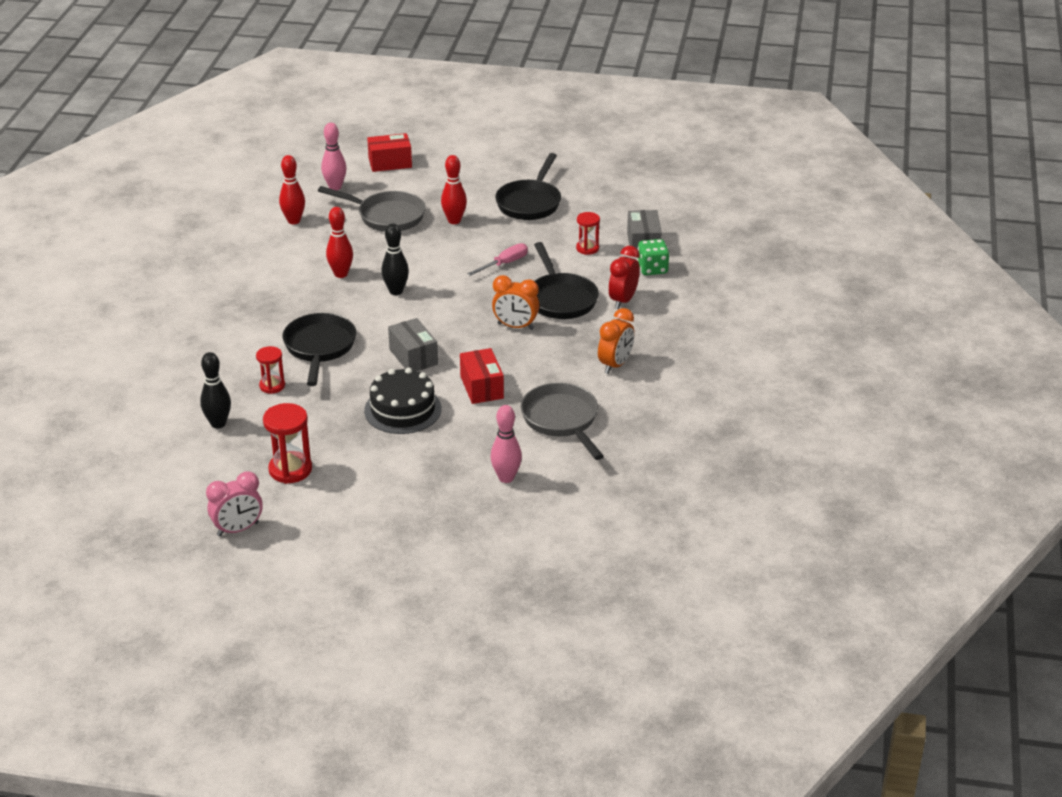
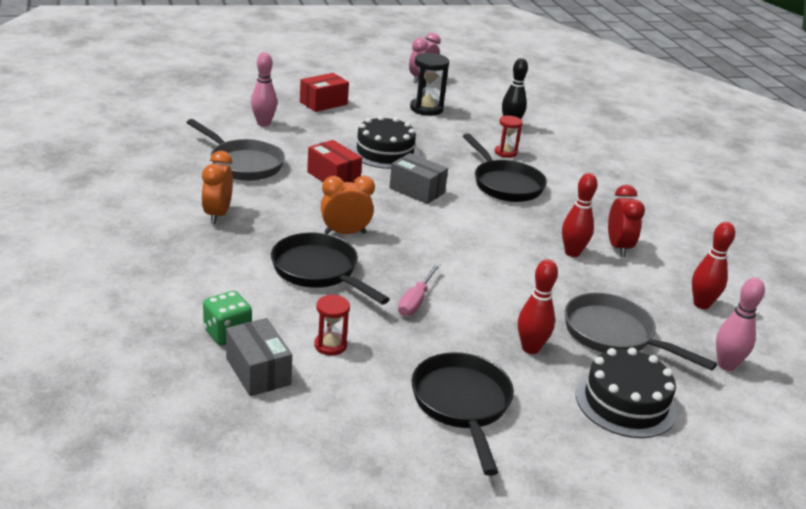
camera: 150 degrees right, 5 degrees down
red hourglass [263,403,312,484] -> black hourglass [410,52,449,116]
grey pan [318,186,425,232] -> grey pan turned 45 degrees clockwise [564,293,717,370]
red box [367,133,412,172] -> red box moved to [300,73,349,112]
black bowling pin [381,223,409,295] -> none
red clock [608,246,640,309] -> red clock moved to [608,185,645,257]
none -> black cake [576,348,677,438]

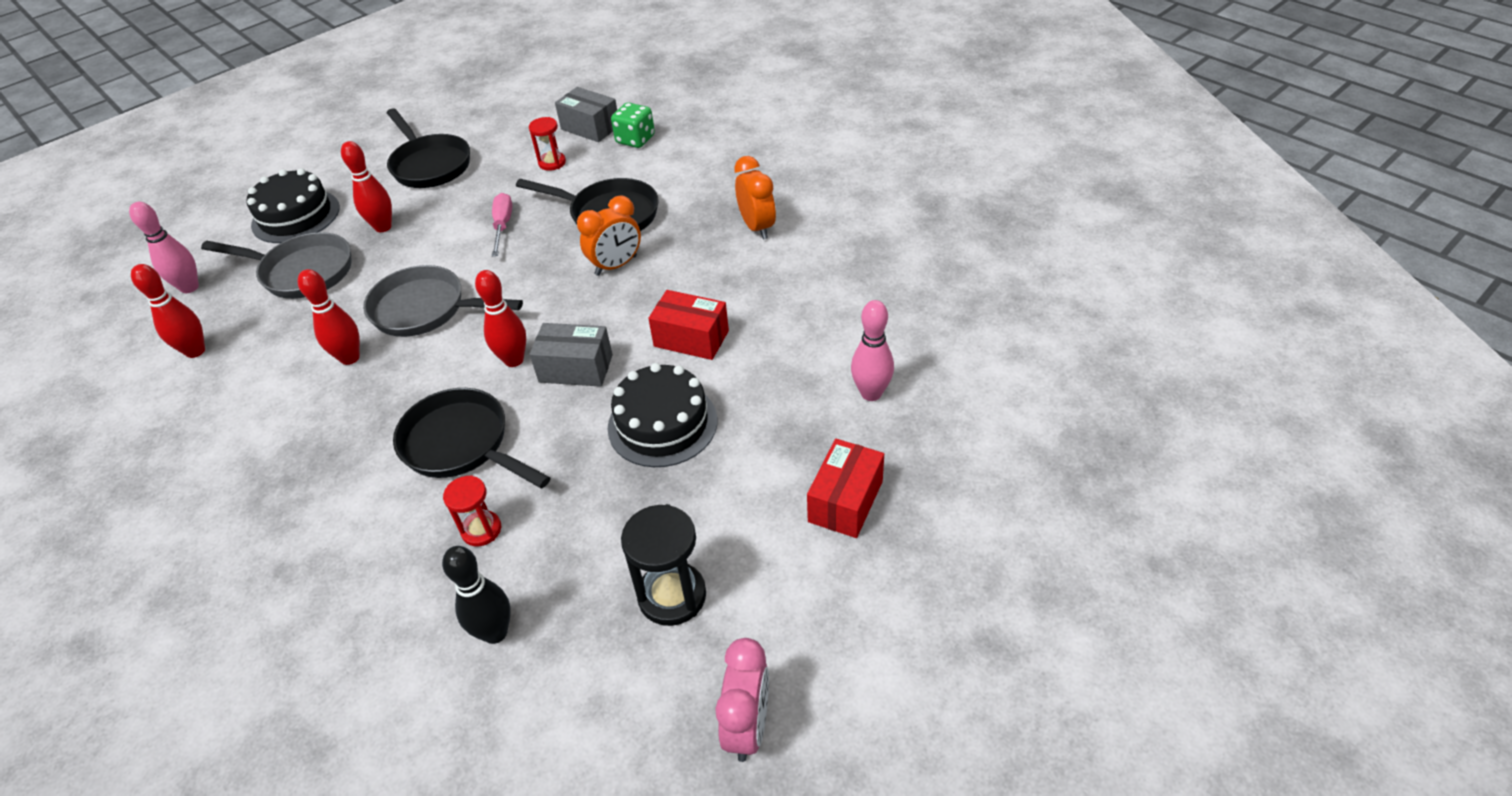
camera: 160 degrees right, 15 degrees up
grey pan [186,119,285,181] -> grey pan moved to [363,265,523,337]
red clock [608,185,645,257] -> none
none -> red bowling pin [475,270,526,367]

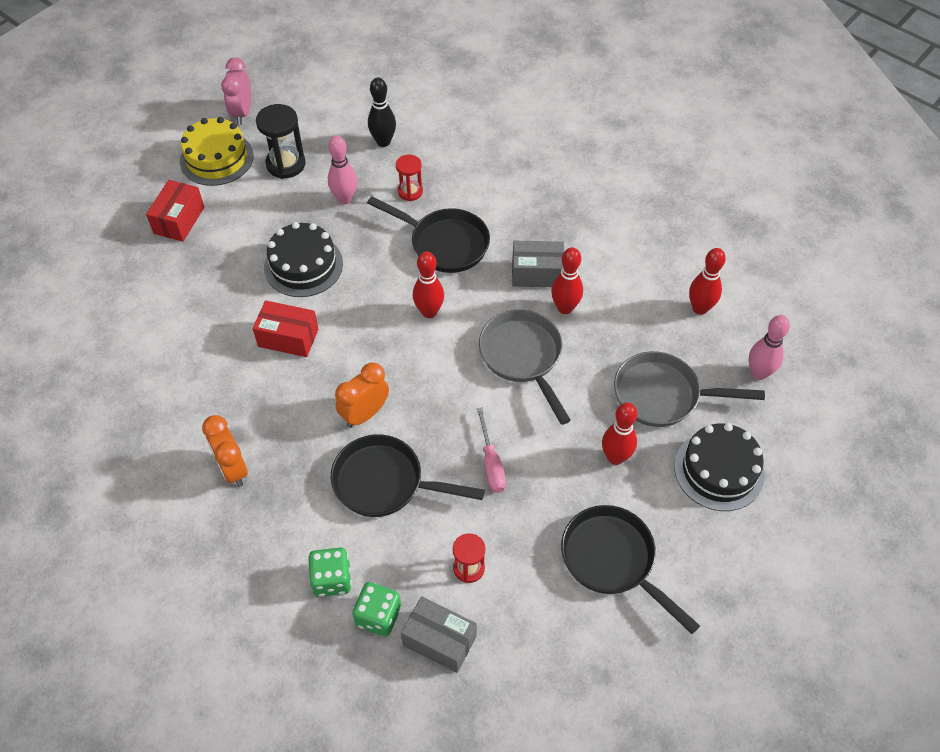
camera: 170 degrees right, 10 degrees up
grey pan [363,265,523,337] -> grey pan turned 120 degrees counterclockwise [479,310,571,425]
grey box [530,323,613,387] -> grey box moved to [512,241,564,287]
pink bowling pin [851,300,894,401] -> pink bowling pin moved to [328,136,357,204]
none -> yellow cake [180,117,254,186]
none -> green dice [308,548,351,597]

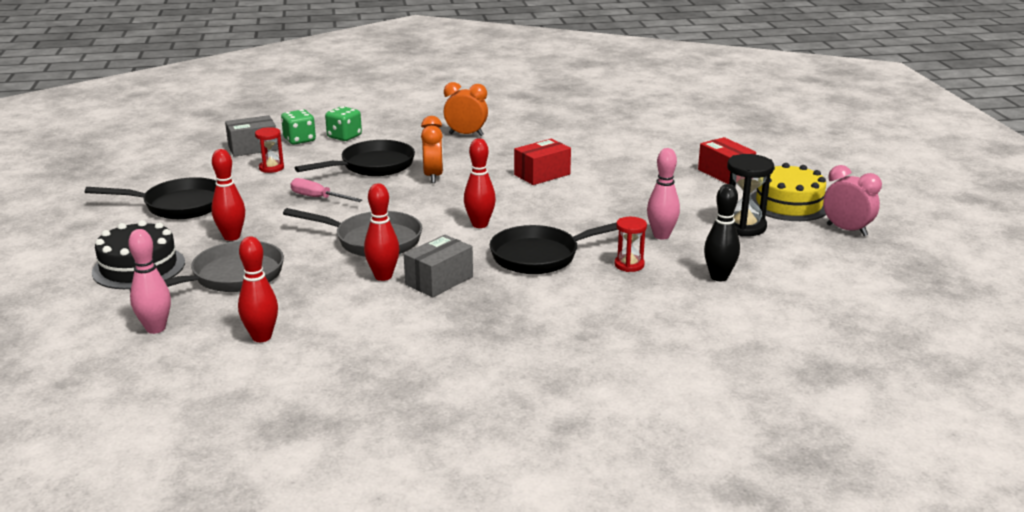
camera: 130 degrees right, 30 degrees down
black cake [264,222,343,297] -> none

